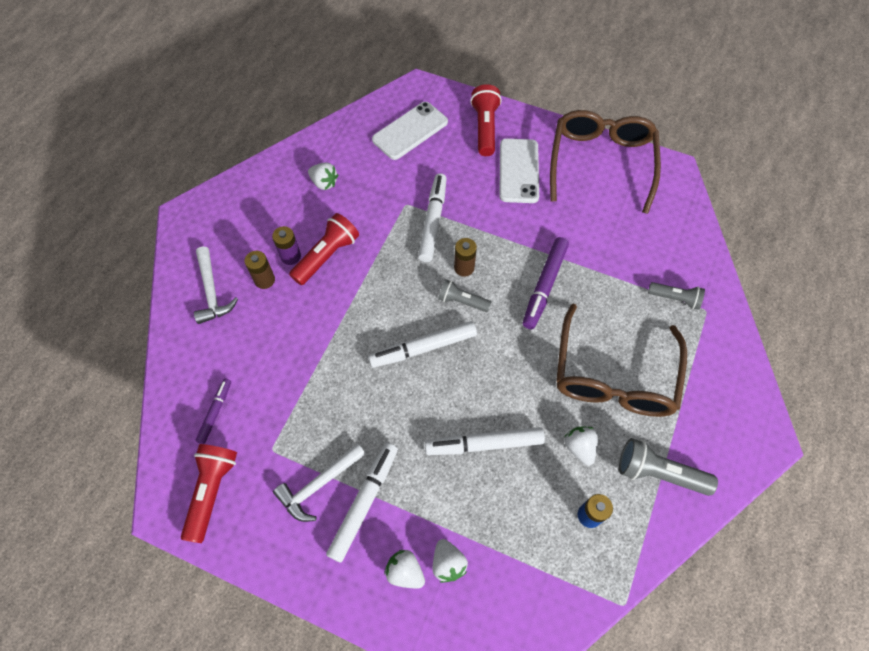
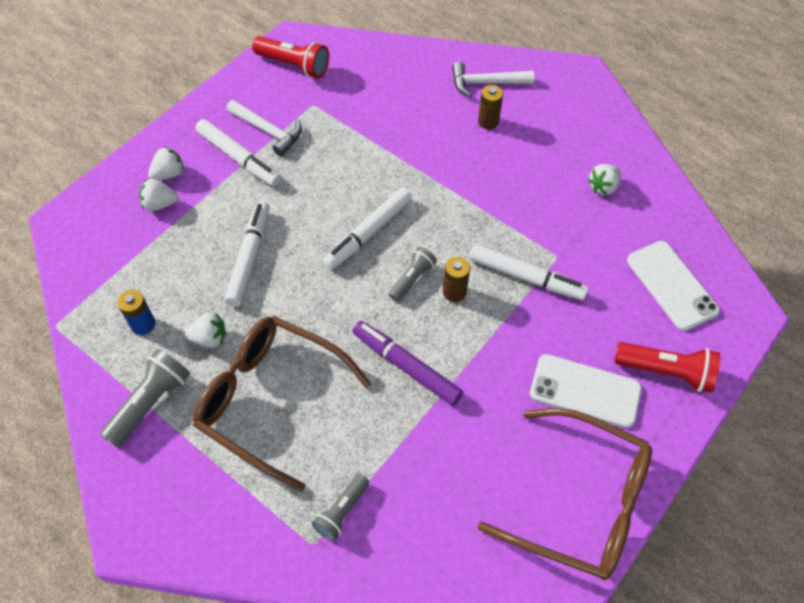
camera: 105 degrees right, 5 degrees down
purple marker [195,379,231,444] -> none
purple battery [272,226,301,265] -> none
white hammer [273,443,366,522] -> white hammer turned 150 degrees clockwise [227,100,302,156]
red flashlight [289,213,359,285] -> none
white marker [368,321,477,368] -> white marker turned 135 degrees counterclockwise [323,187,412,270]

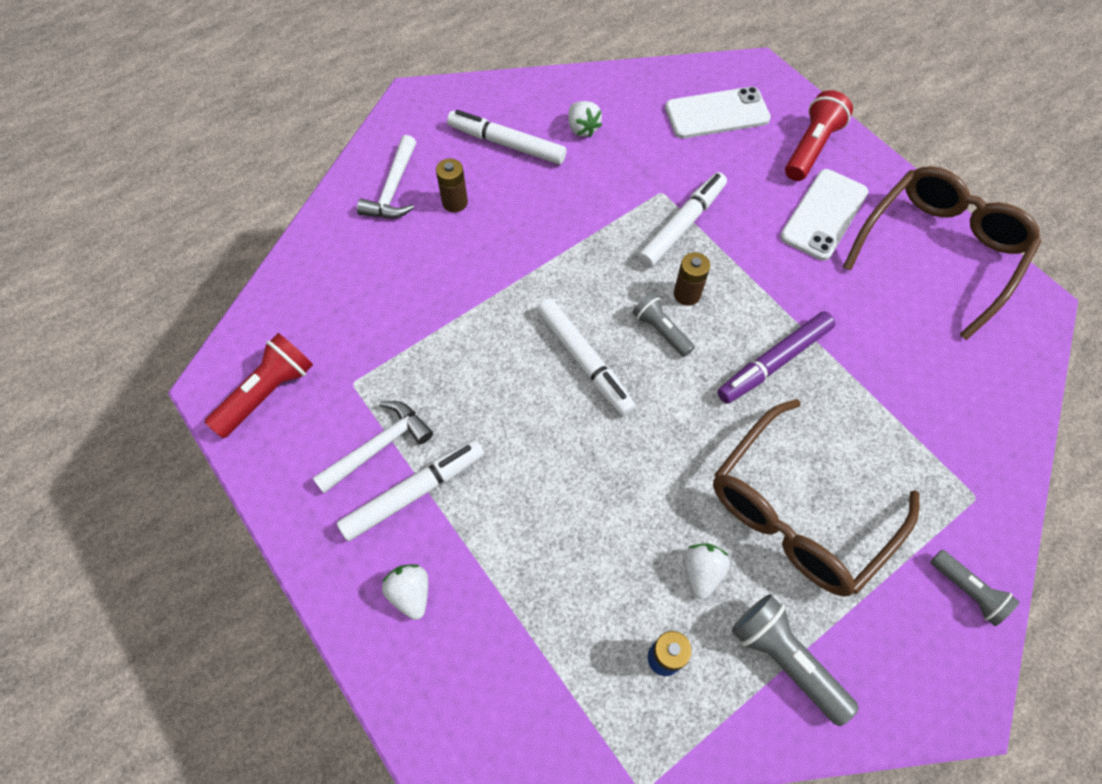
camera: 75 degrees left, 5 degrees up
white strawberry [139,179,179,211] -> none
white marker [224,201,270,307] -> white marker moved to [447,110,567,165]
grey flashlight [312,474,369,541] -> grey flashlight moved to [930,550,1019,626]

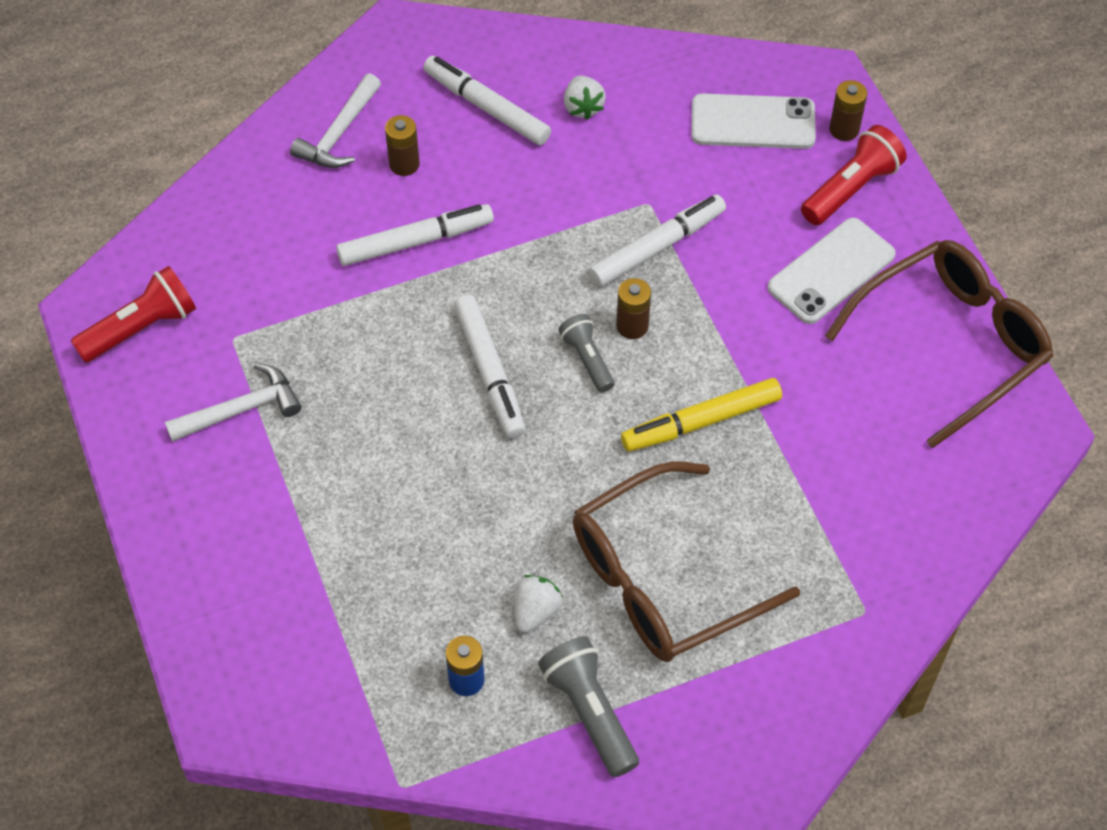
camera: 15 degrees right, 5 degrees down
white marker [337,440,484,541] -> white marker moved to [336,204,494,266]
white strawberry [382,564,428,620] -> none
purple marker [717,311,836,404] -> yellow marker [621,378,782,451]
grey flashlight [930,550,1019,626] -> none
none -> brown battery [829,80,867,141]

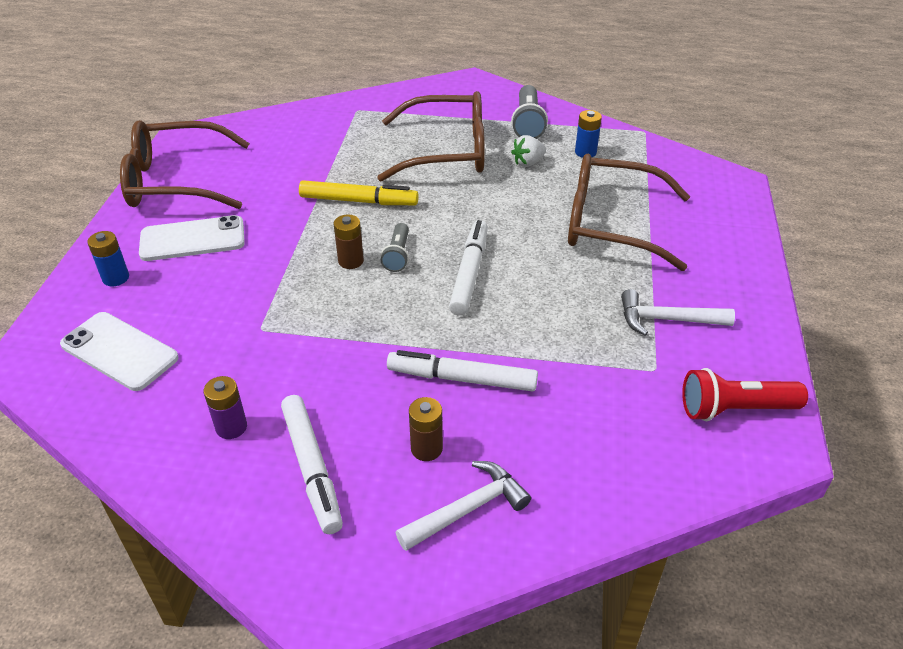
camera: 150 degrees left, 15 degrees down
white strawberry [564,76,606,120] -> purple battery [204,376,247,439]
white marker [589,194,726,287] -> none
red flashlight [801,125,907,225] -> blue battery [87,231,129,286]
brown battery [829,80,867,141] -> none
none -> brown glasses [568,154,690,271]

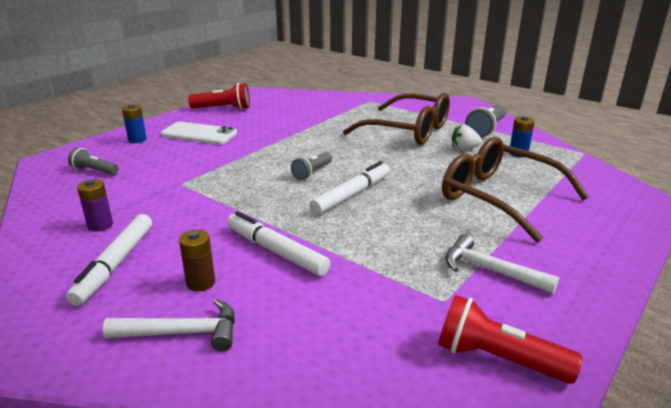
camera: 30 degrees right, 15 degrees down
white phone [60,312,179,391] -> grey flashlight [68,148,118,175]
brown glasses [120,120,250,209] -> red flashlight [188,83,250,110]
yellow marker [299,180,419,205] -> none
brown battery [334,214,364,269] -> none

